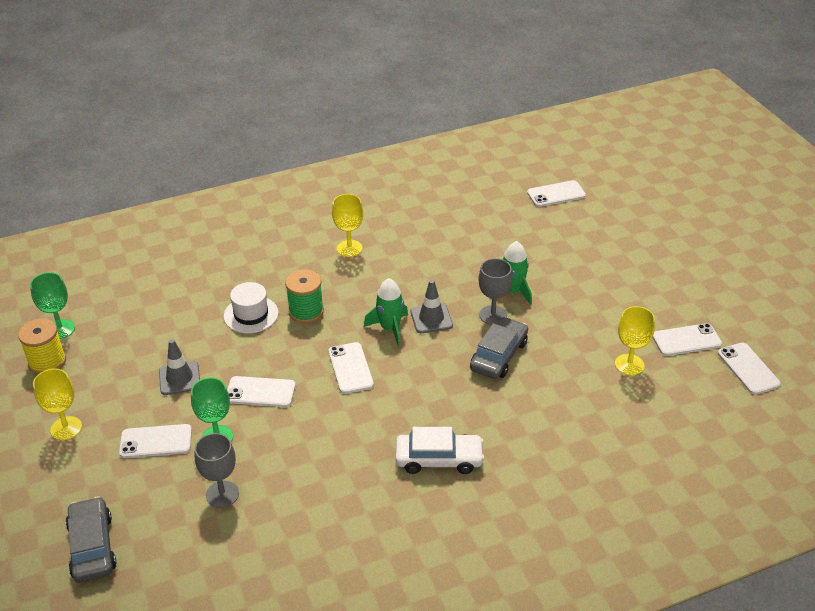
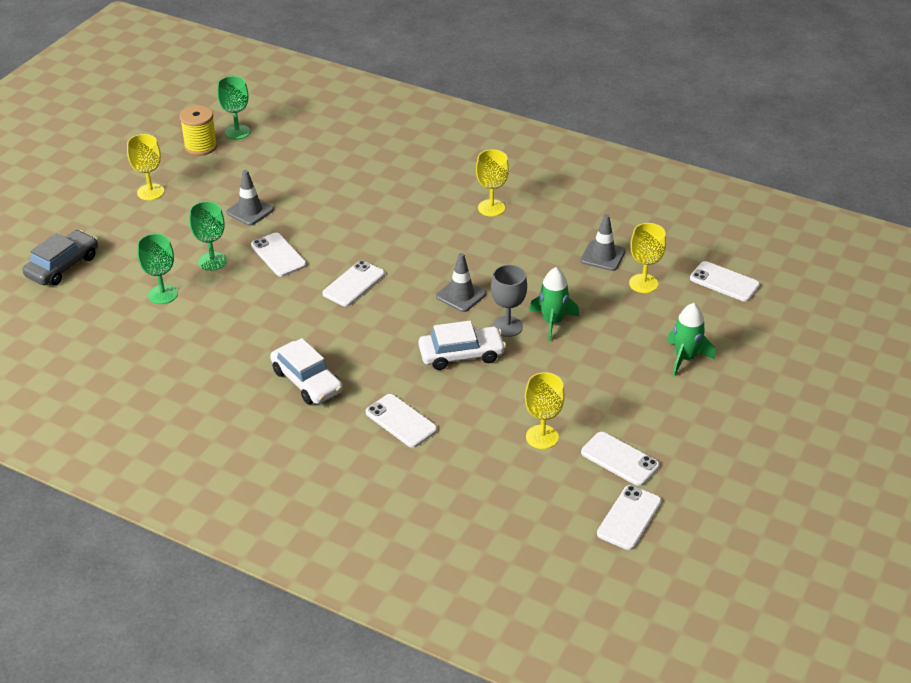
camera: 50 degrees right, 0 degrees up
white phone [119,424,192,458] -> white phone moved to [366,394,437,448]
grey goblet [195,433,239,508] -> green goblet [137,234,178,304]
white hat [224,282,279,333] -> none
green spool [285,270,324,323] -> none
green rocket [364,278,408,347] -> green rocket moved to [667,303,715,377]
grey car [470,317,528,379] -> white car [418,321,506,370]
none -> grey traffic cone [581,214,626,271]
none -> yellow goblet [629,223,666,293]

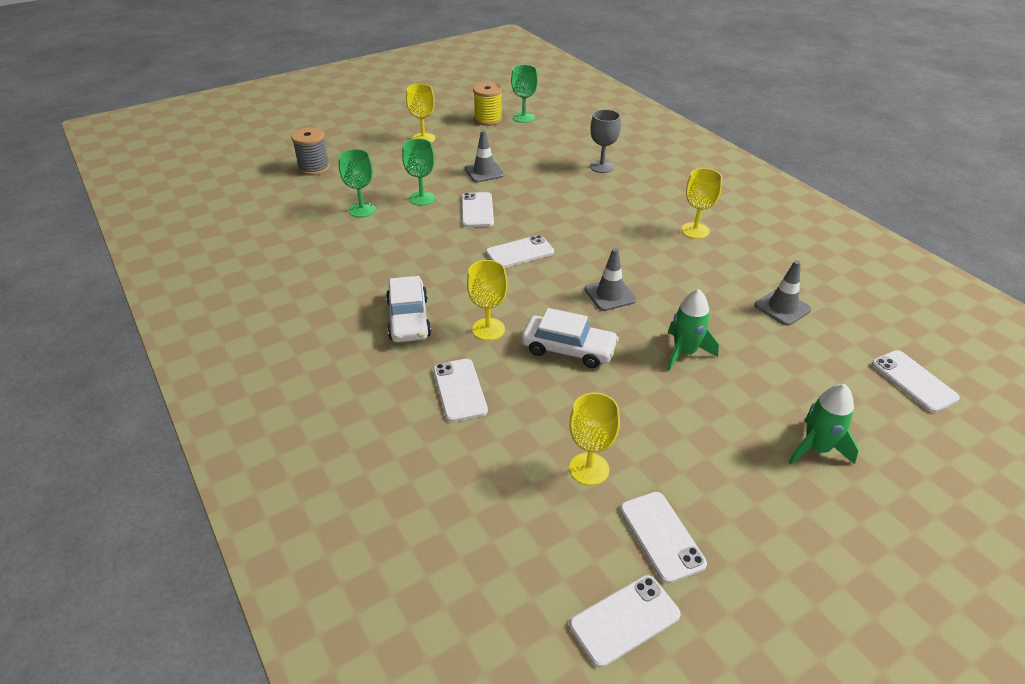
camera: 30 degrees right, 0 degrees up
grey car [22,230,98,285] -> grey spool [291,127,330,176]
grey goblet [491,265,527,337] -> grey goblet moved to [590,109,621,173]
yellow goblet [629,223,666,293] -> yellow goblet moved to [467,260,508,340]

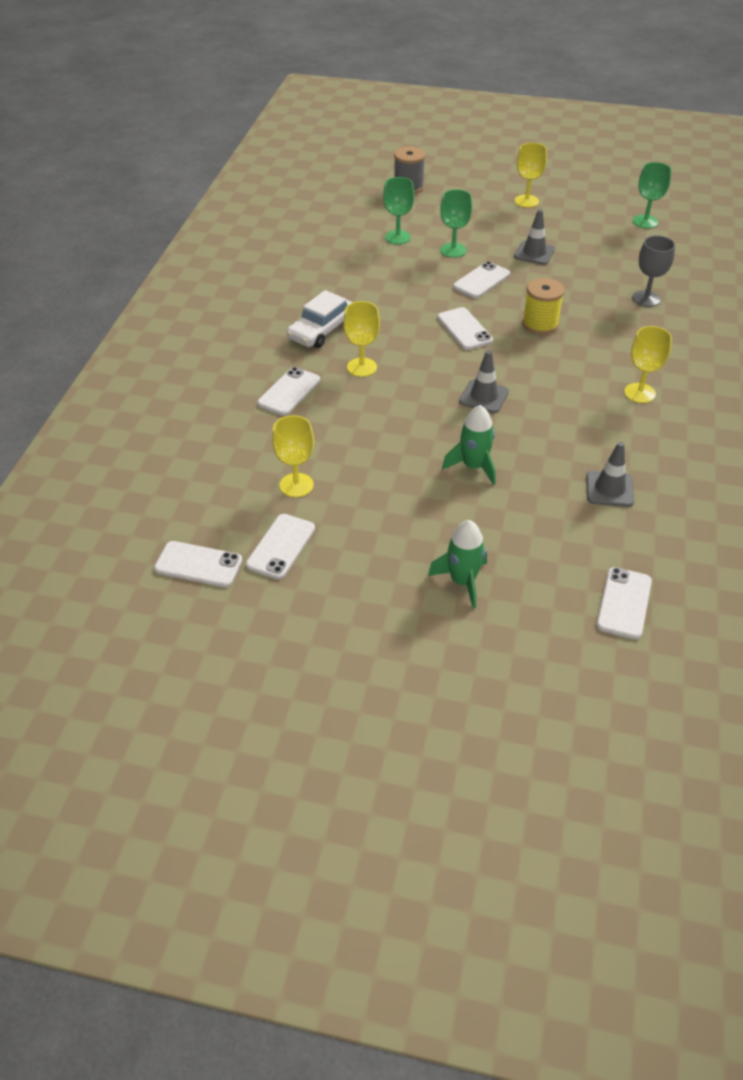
camera: 45 degrees right, 5 degrees up
yellow spool [473,82,502,126] -> yellow spool moved to [522,278,564,335]
white phone [486,235,554,268] -> white phone turned 45 degrees clockwise [437,307,493,350]
white car [522,308,619,368] -> none

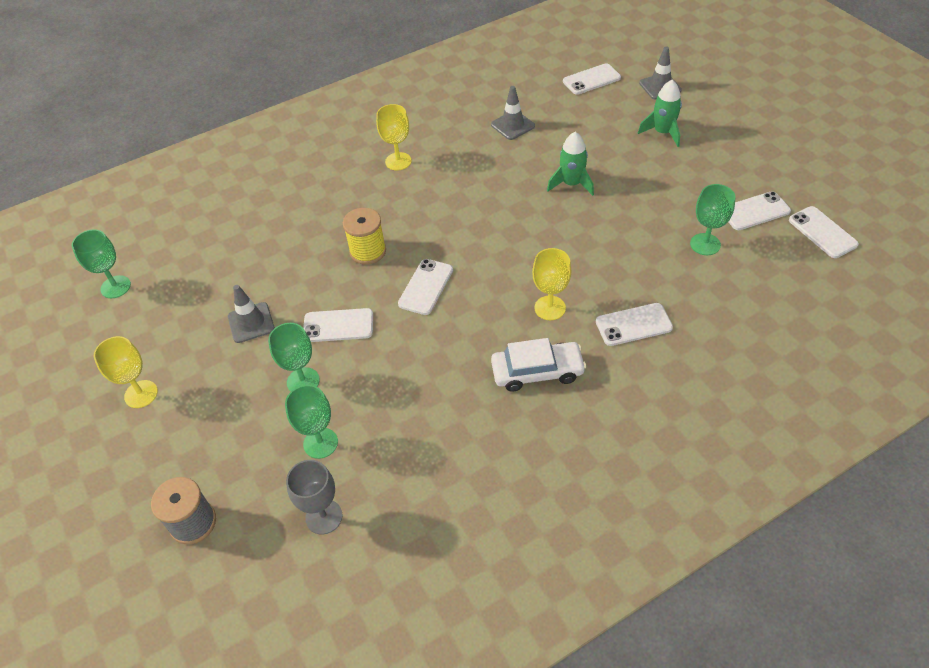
camera: 130 degrees left, 5 degrees up
yellow goblet [272,415,314,497] -> green goblet [690,184,735,255]
grey traffic cone [459,350,509,413] -> grey traffic cone moved to [639,47,682,99]
grey goblet [632,235,675,307] -> grey goblet moved to [286,460,343,534]

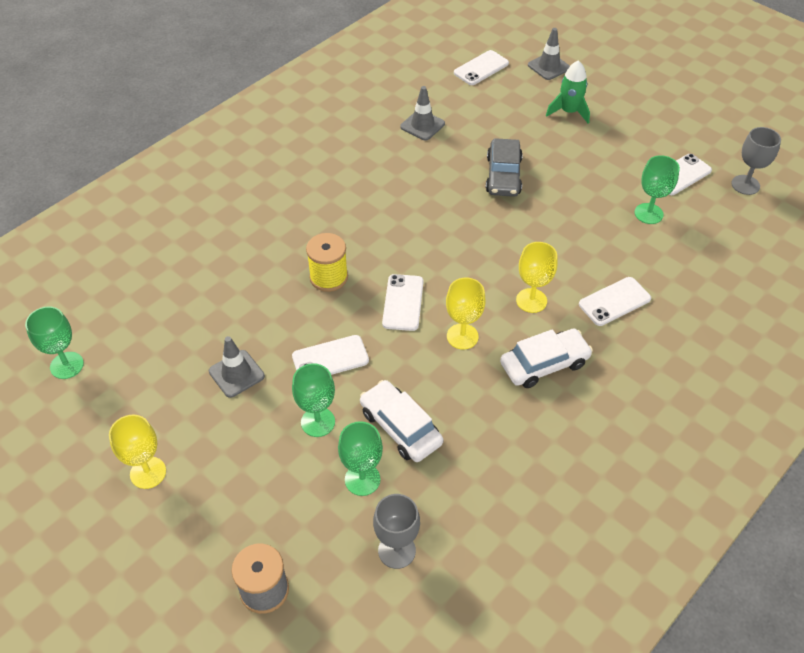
camera: 20 degrees left, 0 degrees up
yellow goblet [376,104,412,170] -> yellow goblet moved to [446,278,486,350]
green rocket [547,132,594,196] -> grey car [486,138,523,197]
white phone [789,206,859,258] -> grey goblet [731,127,781,195]
none -> white car [360,380,443,462]

